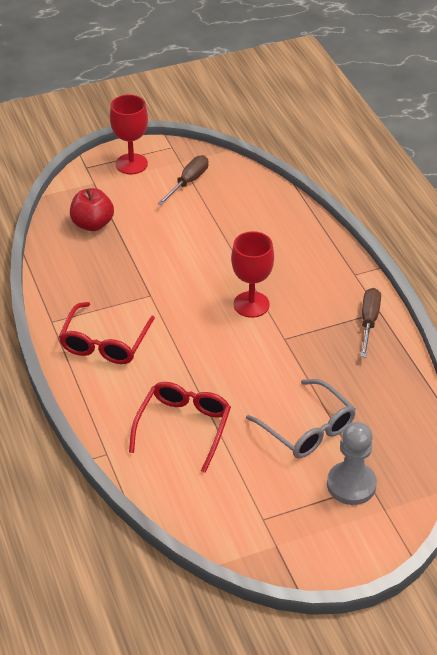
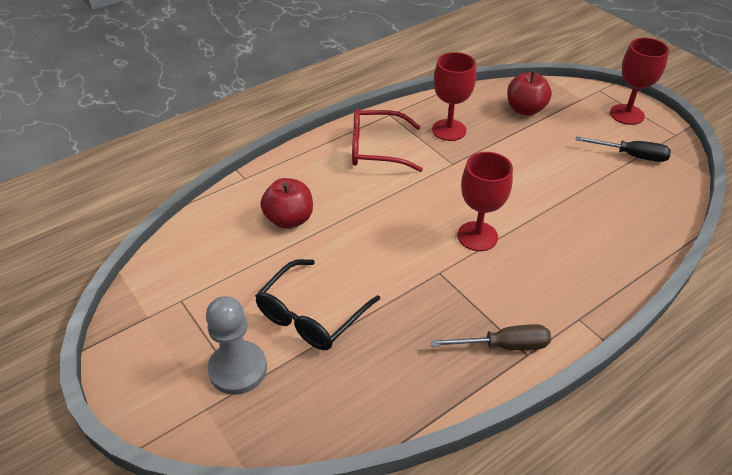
camera: 75 degrees right, 0 degrees up
red glasses [129,382,231,473] -> red apple [260,178,313,229]
brown screwdriver [157,155,208,205] -> black screwdriver [576,136,671,162]
grey glasses [246,379,356,458] -> black glasses [255,259,380,350]
none -> red goblet [432,52,476,141]

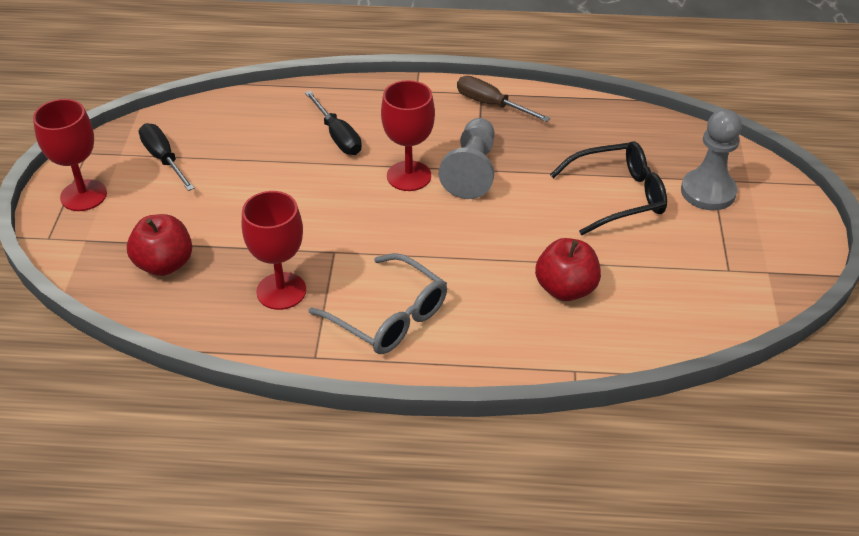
camera: 140 degrees left, 0 degrees up
red glasses [352,109,423,172] -> grey glasses [309,253,447,354]
none -> black screwdriver [305,91,362,155]
none -> grey pawn [439,118,495,199]

